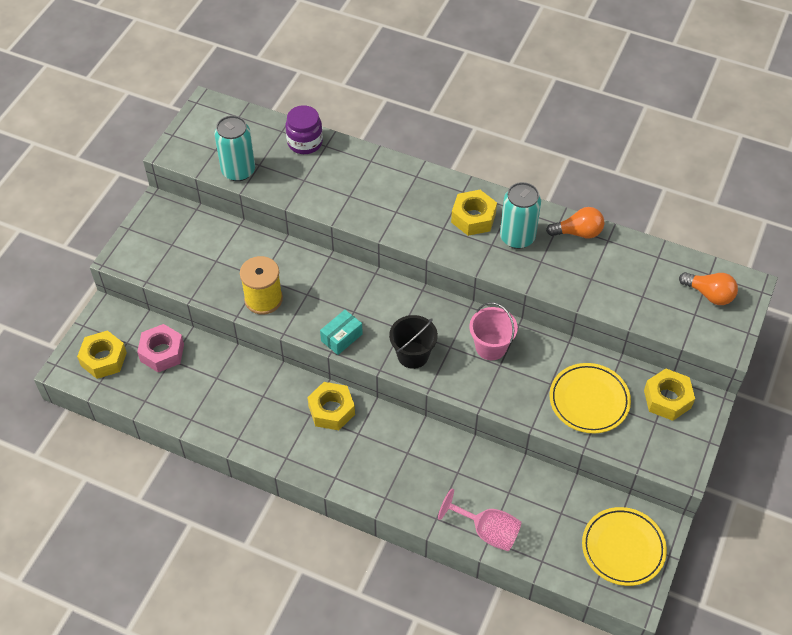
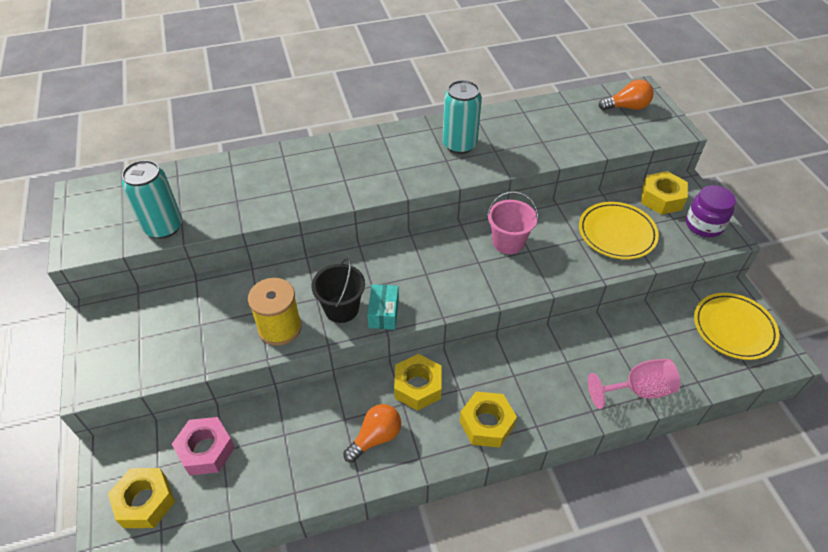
camera: 40 degrees left, 5 degrees down
purple jar [285,105,323,154] -> purple jar moved to [686,185,736,237]
black bucket [389,315,438,369] -> black bucket moved to [312,258,365,323]
yellow nut [451,190,497,236] -> yellow nut moved to [460,392,517,448]
orange light bulb [546,207,604,239] -> orange light bulb moved to [343,404,401,463]

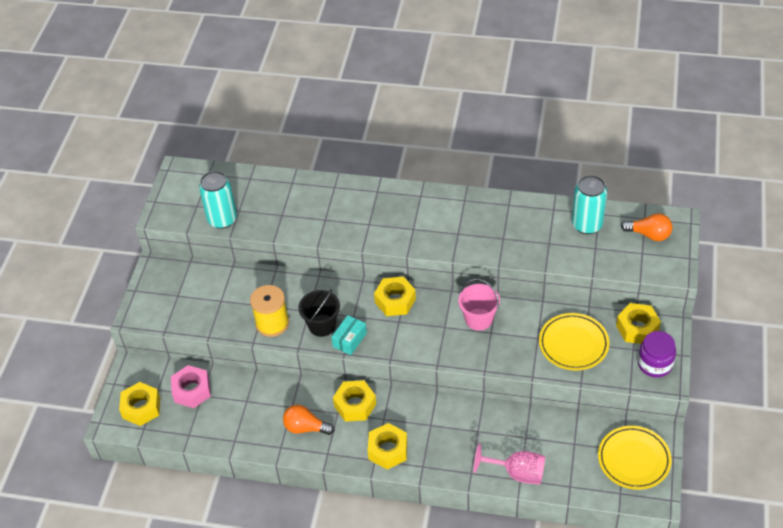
camera: 30 degrees right, 0 degrees up
orange light bulb [343,404,401,463] -> orange light bulb turned 150 degrees counterclockwise [283,405,335,435]
turquoise can [442,80,482,154] -> turquoise can moved to [572,175,607,234]
none -> yellow nut [374,277,416,316]

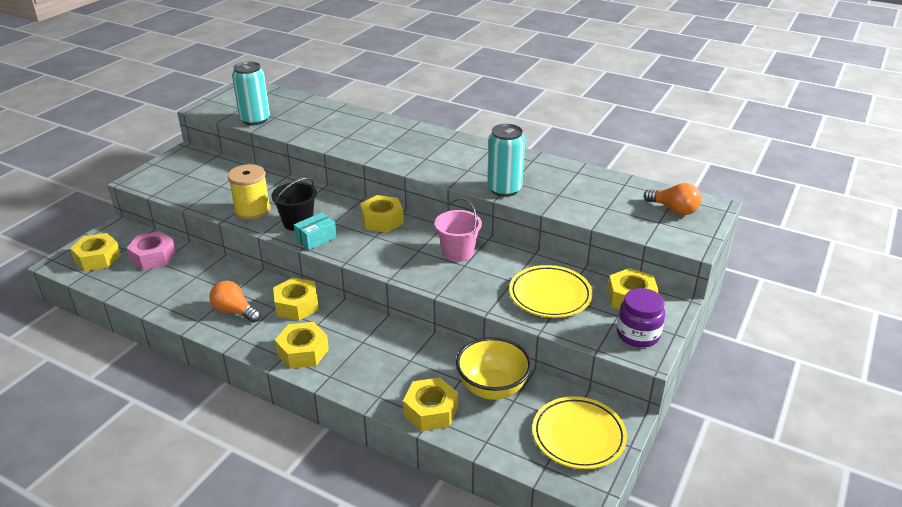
camera: 15 degrees right, 15 degrees down
pink goblet [474,443,545,484] -> yellow nut [403,378,458,431]
turquoise can [572,175,607,234] -> turquoise can moved to [487,124,525,197]
none -> yellow bowl [456,337,532,400]

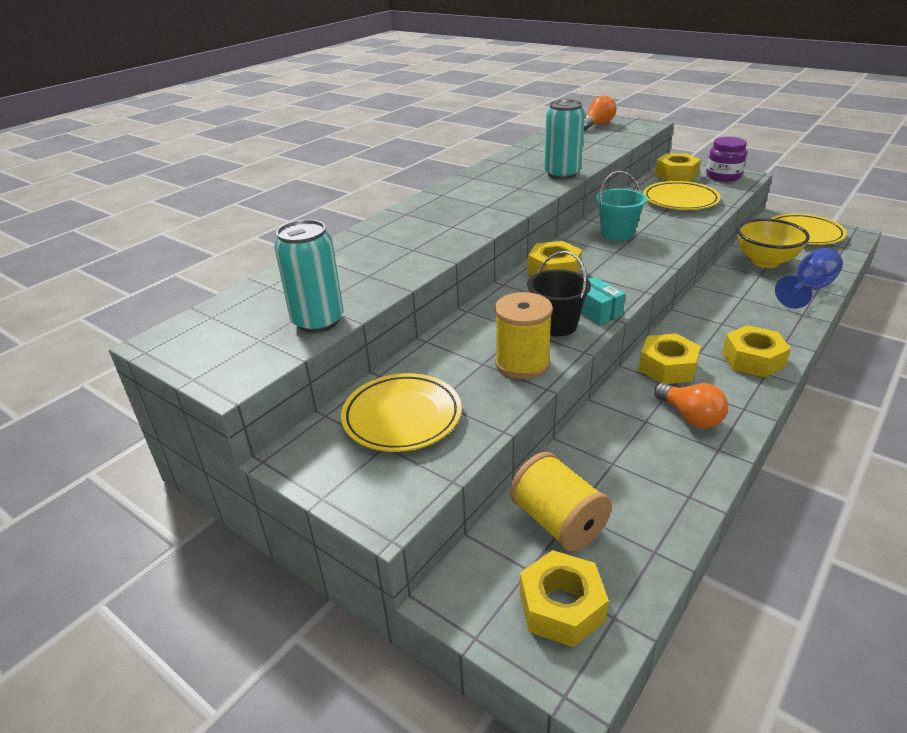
camera: 80 degrees left, 0 degrees up
pink nut [126,231,176,270] -> yellow spool [510,452,612,552]
orange light bulb [209,281,260,323] -> orange light bulb turned 75 degrees counterclockwise [654,383,728,428]
yellow nut [403,378,458,431] -> blue goblet [775,248,843,309]
pink bucket [435,198,482,262] -> turquoise bucket [596,171,647,241]
none -> yellow plate [341,373,462,452]

